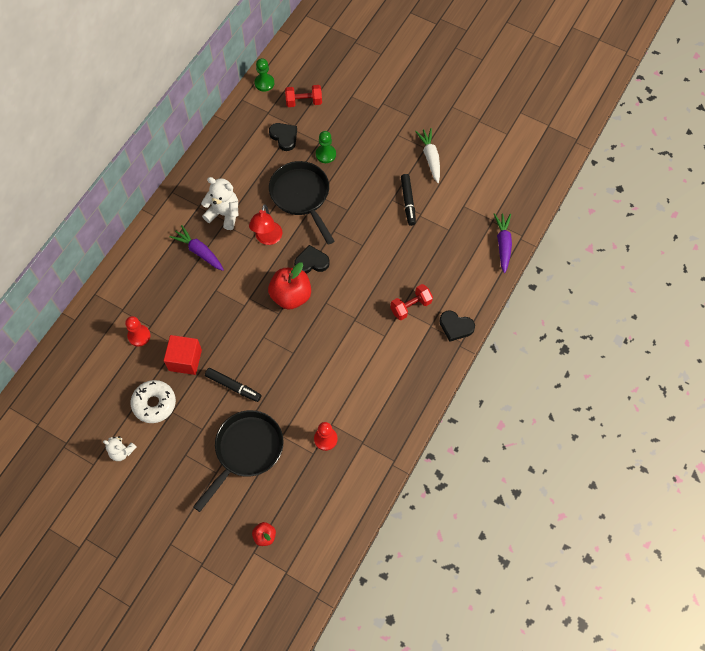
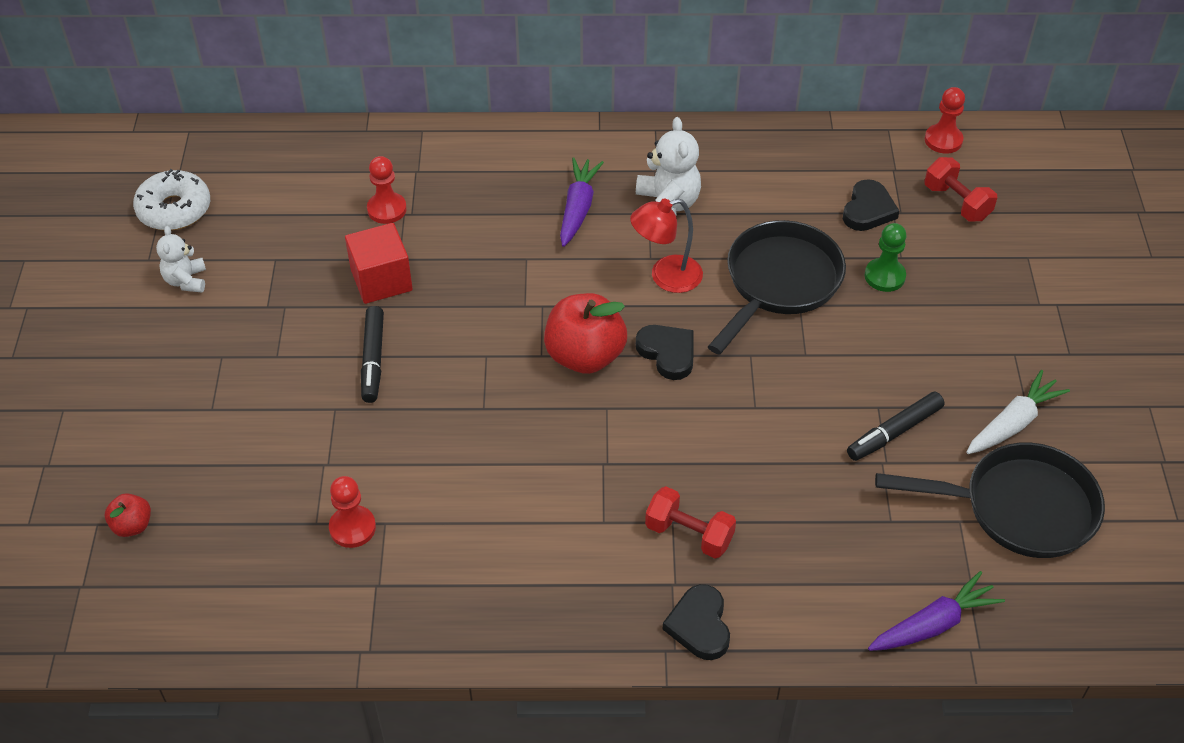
camera: 60 degrees right, 15 degrees down
white donut [131,380,176,423] -> white donut moved to [133,169,210,230]
black pan [193,410,283,512] -> black pan moved to [875,443,1105,558]
green pawn [255,58,274,92] -> red pawn [925,87,965,153]

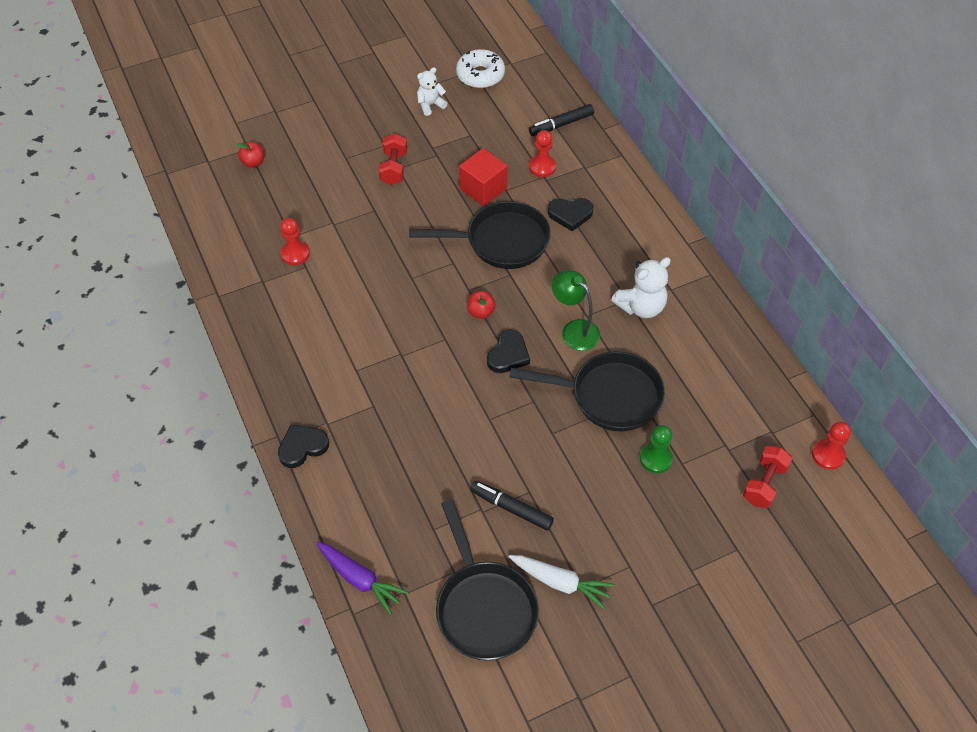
camera: 65 degrees right, 5 degrees up
black marker [361,306,384,403] -> black marker moved to [529,104,594,136]
red apple [544,293,627,374] -> red apple [467,291,496,319], size x0.50
purple carrot [560,157,604,247] -> none
red lamp [630,198,703,293] -> green lamp [552,270,600,351]
red dumbbell [645,486,736,559] -> red dumbbell moved to [379,134,407,185]
black heart [843,179,899,231] -> black heart moved to [548,198,594,231]
none -> black pan [409,201,551,269]

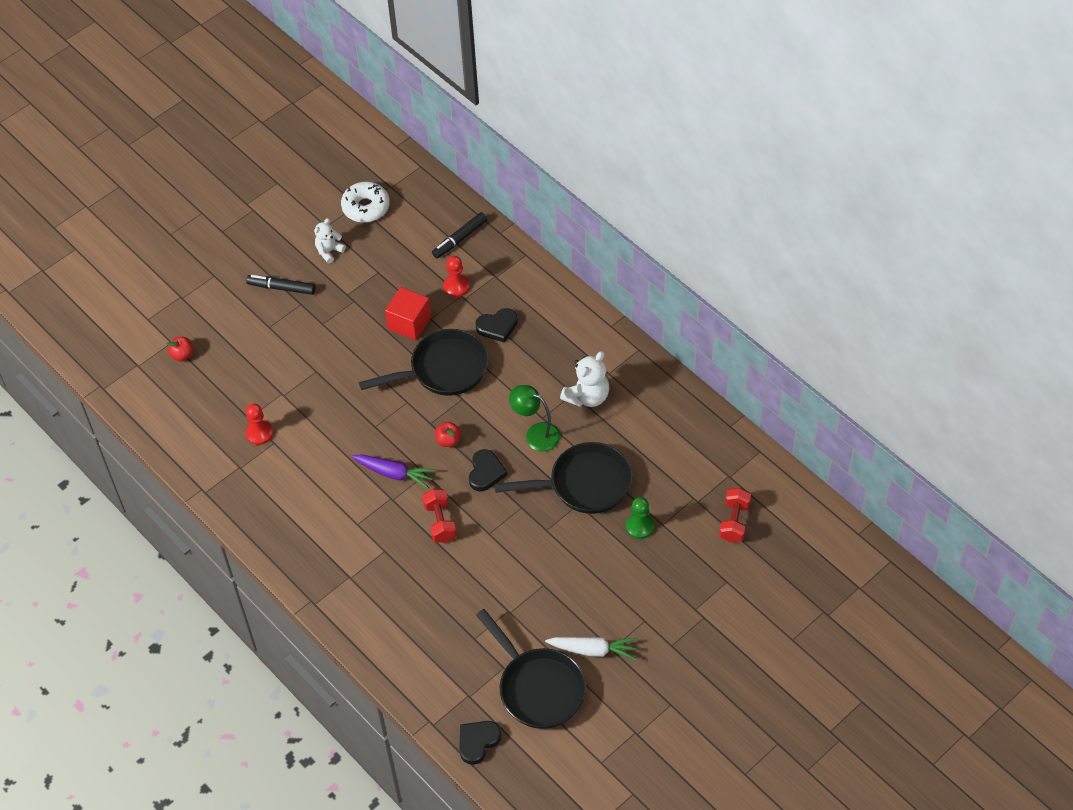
camera: 15 degrees left, 0 degrees up
black heart [278,424,329,468] -> black heart moved to [459,721,501,765]
purple carrot [316,542,408,615] -> purple carrot moved to [352,454,436,489]
red dumbbell [379,134,407,185] -> red dumbbell moved to [422,489,457,543]
black marker [470,481,554,531] -> black marker moved to [246,275,315,295]
red pawn [812,422,851,470] -> none

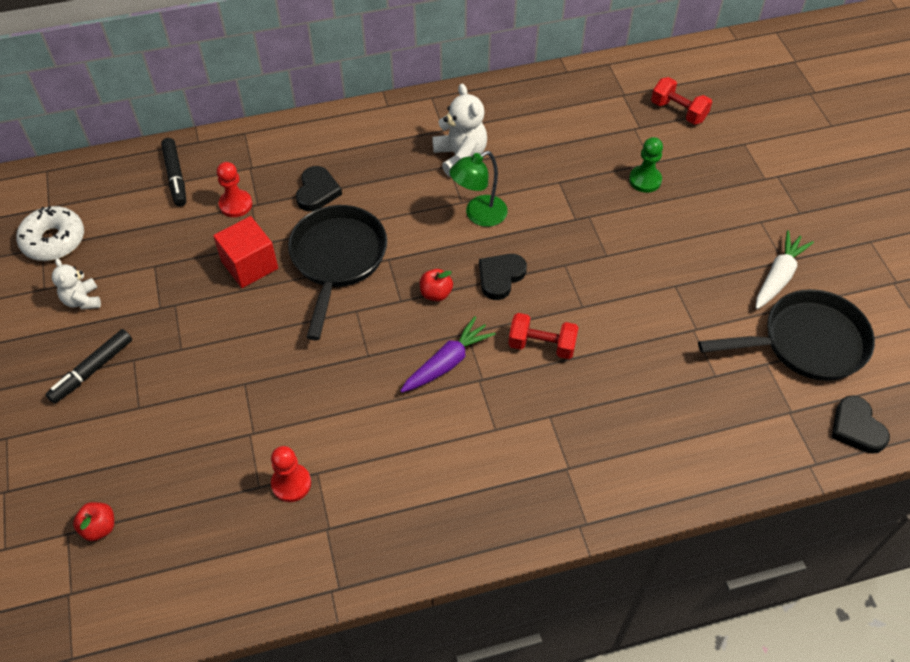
camera: 65 degrees left, 0 degrees up
black heart [469,449,507,491] -> black heart turned 90 degrees counterclockwise [479,254,527,300]
black pan [494,442,632,514] -> none

